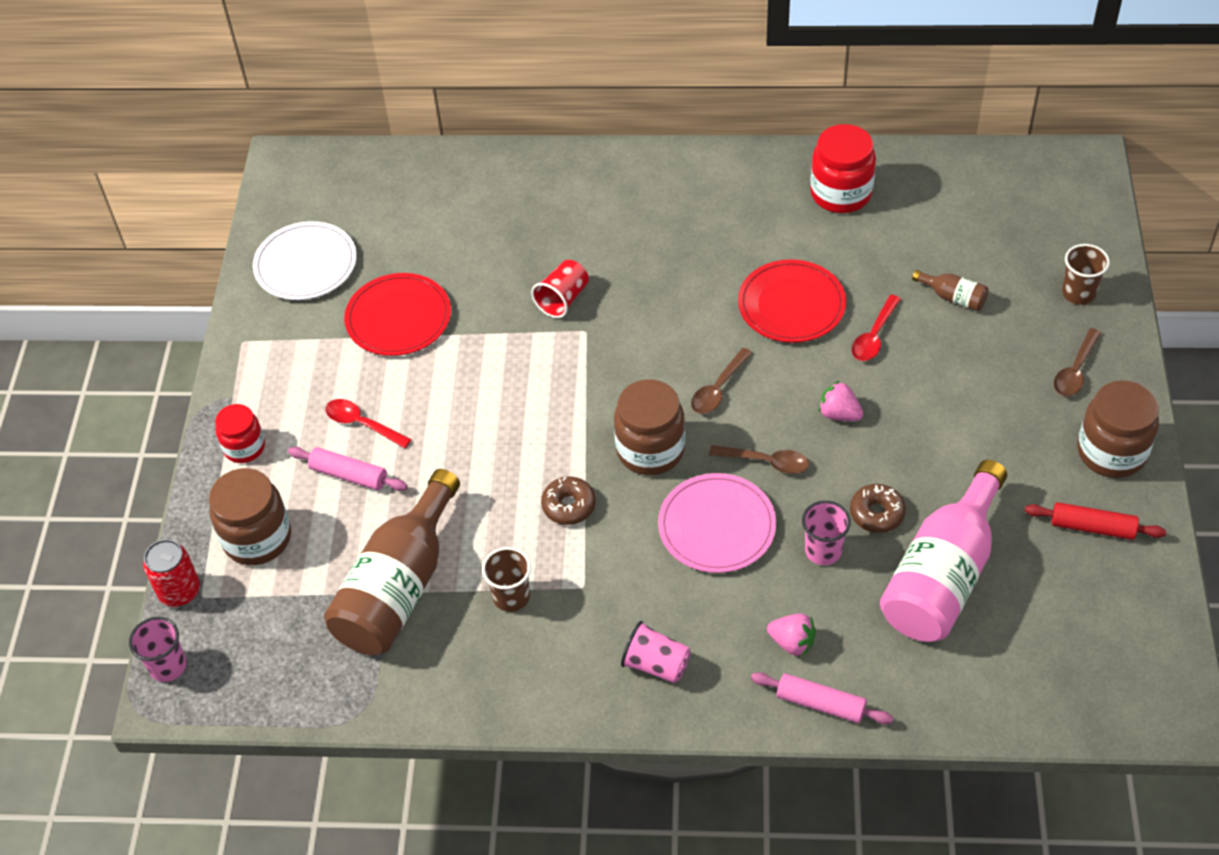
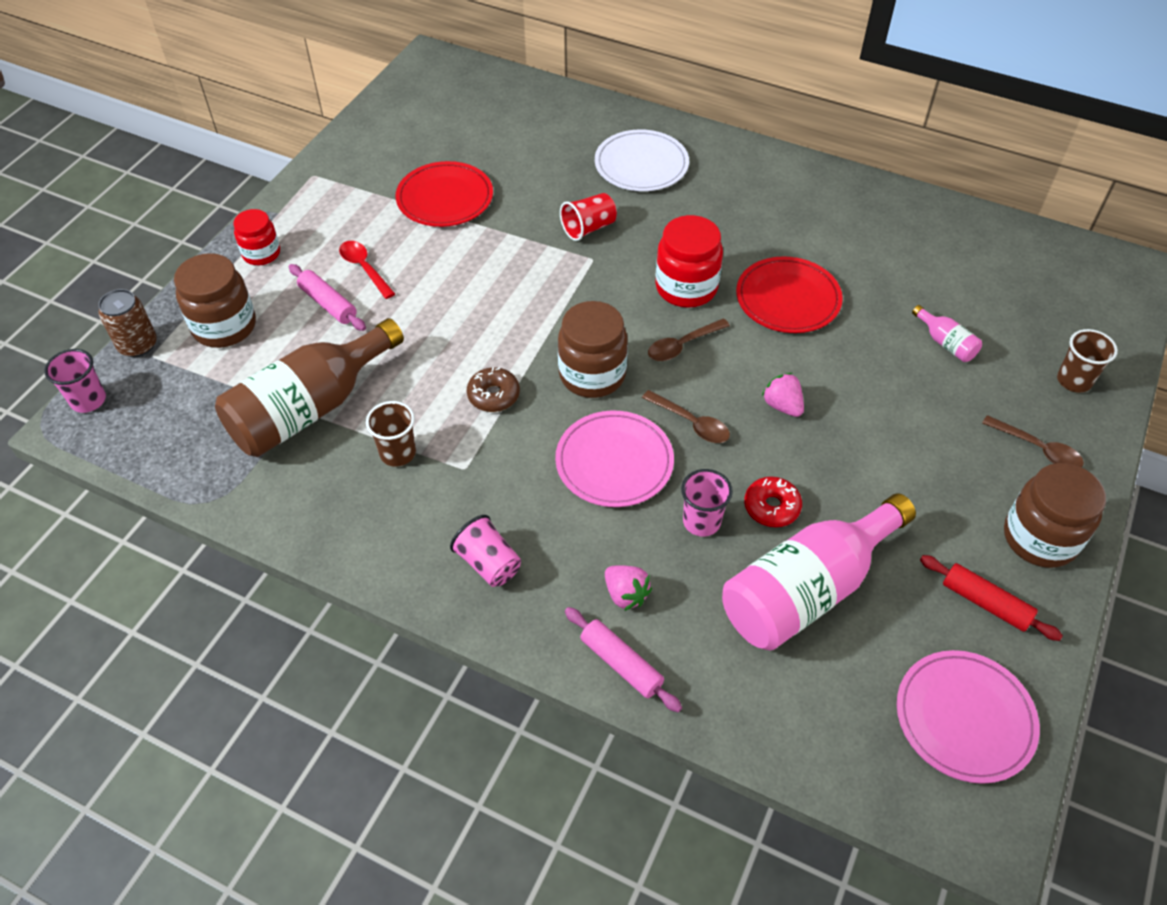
camera: 20 degrees right, 0 degrees up
red can [143,539,200,607] -> brown can [98,289,157,357]
white plate [253,221,357,300] -> white plate moved to [595,129,689,191]
red jar [810,124,876,213] -> red jar moved to [655,215,723,308]
brown donut [850,484,906,533] -> red donut [744,476,802,527]
red spoon [852,295,901,361] -> none
brown bottle [912,270,989,311] -> pink bottle [912,305,982,362]
brown spoon [1054,328,1101,396] -> brown spoon turned 105 degrees counterclockwise [982,415,1084,467]
none -> pink plate [897,650,1040,784]

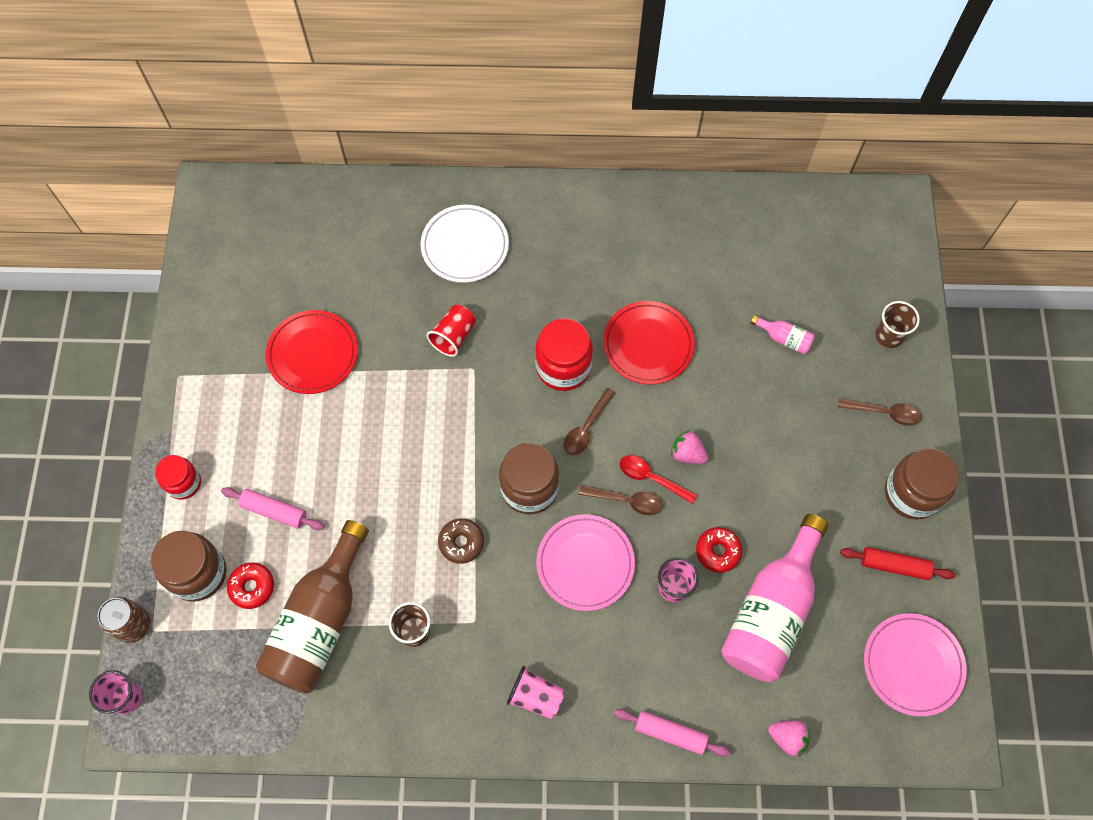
camera: 25 degrees left, 15 degrees up
red spoon [339,241,395,299] -> red spoon moved to [619,455,697,504]
pink strawberry [605,565,652,611] -> pink strawberry moved to [768,720,810,758]
none -> red donut [227,562,274,609]

